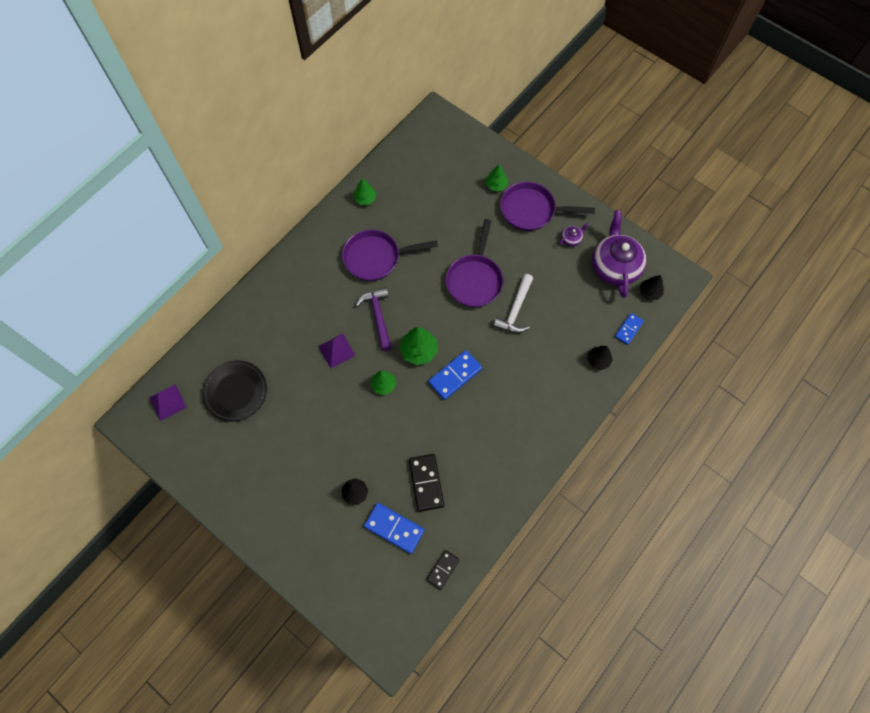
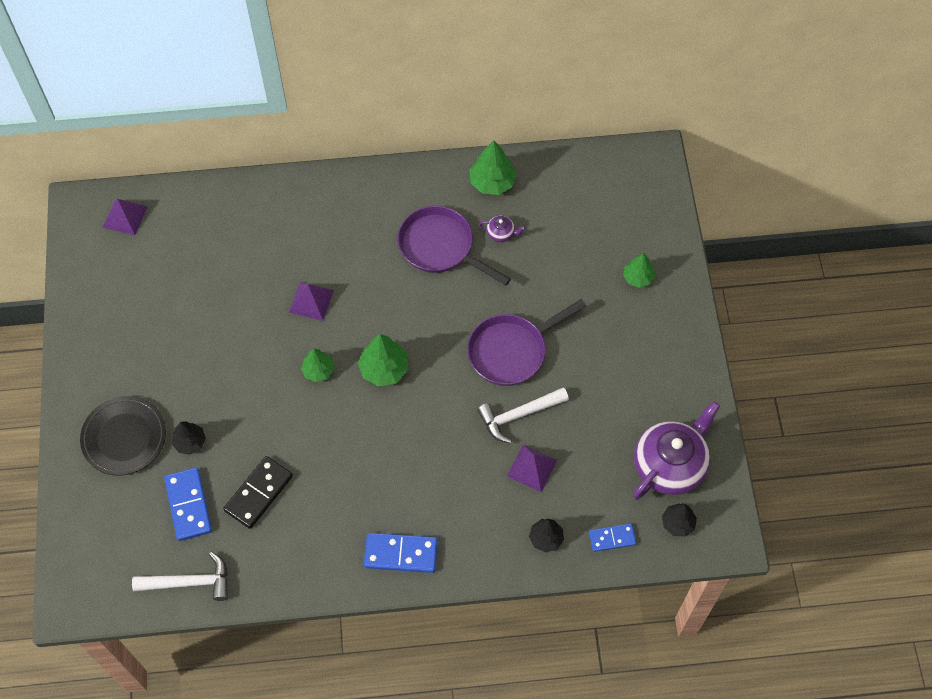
camera: 45 degrees right, 5 degrees down
black plate [202,360,267,422] -> black plate moved to [80,396,166,476]
green tree [354,178,376,205] -> green tree [469,140,517,195], size x1.53
purple hammer [356,287,392,351] -> none
black domino [426,550,460,590] -> white hammer [132,552,228,601]
blue domino [428,350,482,400] -> blue domino moved to [364,533,438,573]
purple pan [500,182,595,231] -> none
purple teapot [559,223,589,246] -> purple teapot moved to [479,215,526,242]
none -> purple pyramid [507,445,557,492]

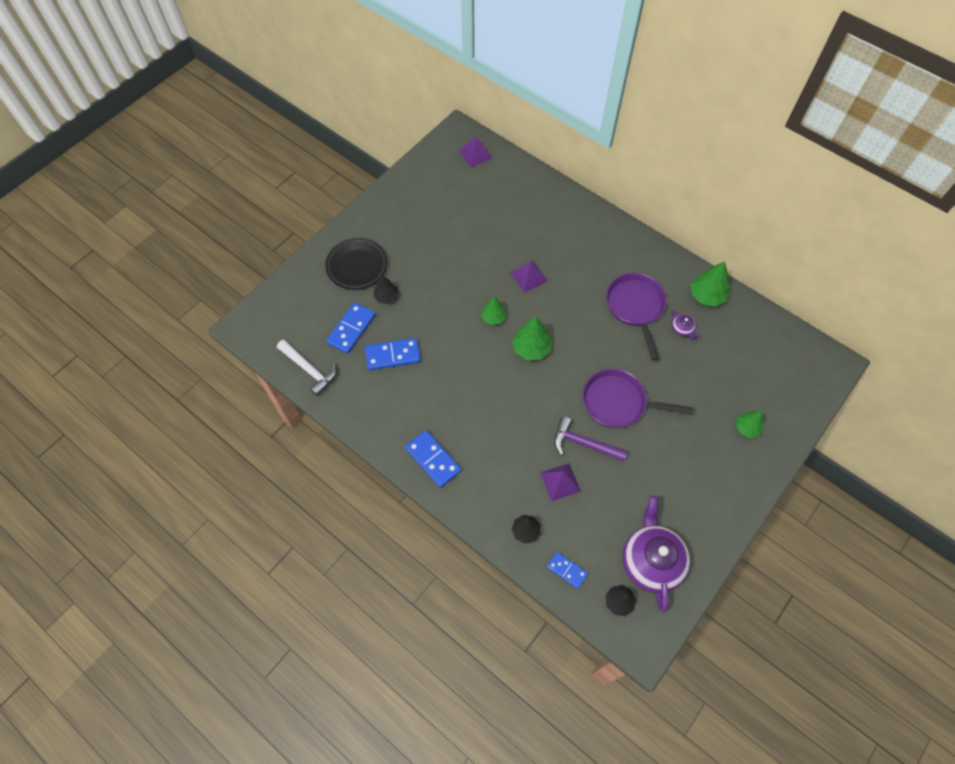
camera: 45 degrees right, 0 degrees up
black domino [223,456,293,529] -> blue domino [365,338,421,370]
white hammer [477,387,569,444] -> purple hammer [554,416,628,462]
purple teapot [633,401,720,500] -> purple teapot turned 90 degrees counterclockwise [623,496,690,612]

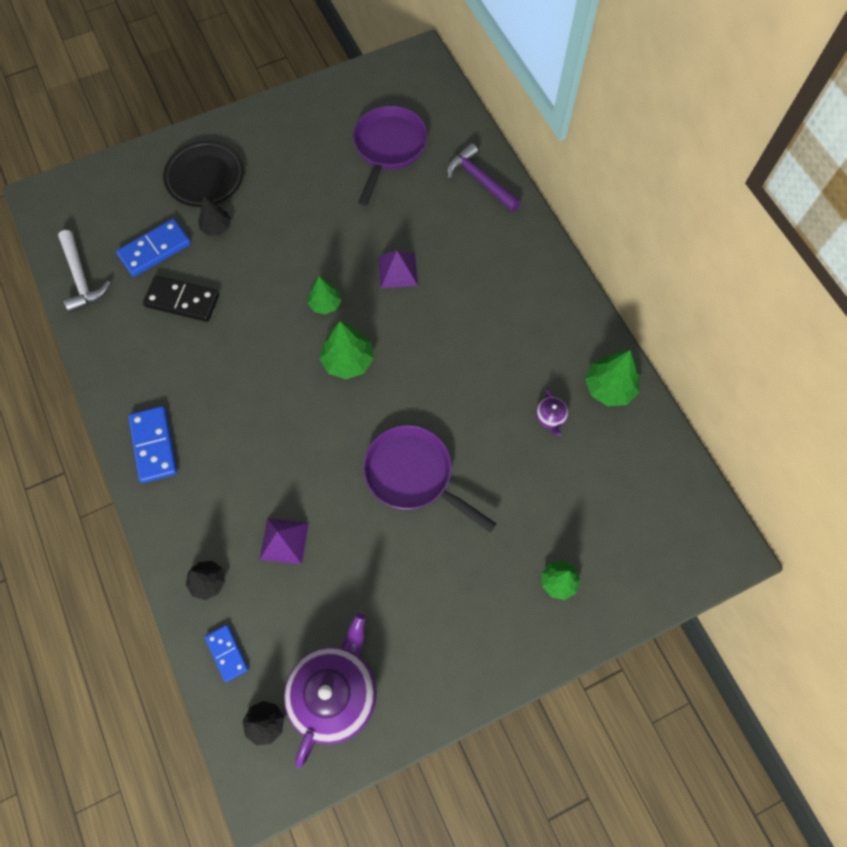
camera: 25 degrees right, 5 degrees up
blue domino [365,338,421,370] -> black domino [143,276,219,322]
purple pyramid [459,136,493,167] -> none
purple hammer [554,416,628,462] -> purple hammer moved to [447,143,521,212]
purple pan [606,273,667,360] -> purple pan moved to [353,106,428,206]

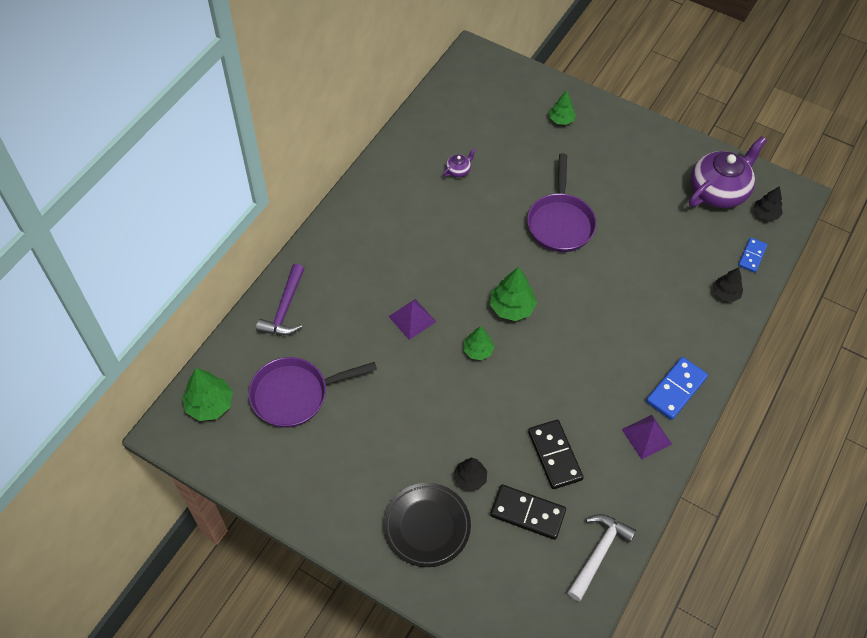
camera: 125 degrees left, 10 degrees down
blue domino [116,219,191,277] -> black domino [490,485,566,540]
purple pyramid [260,518,309,564] -> purple pyramid moved to [622,415,672,460]
purple teapot [284,613,377,768] -> purple teapot turned 150 degrees clockwise [689,136,767,208]
green tree [585,350,640,406] -> green tree moved to [182,368,233,421]

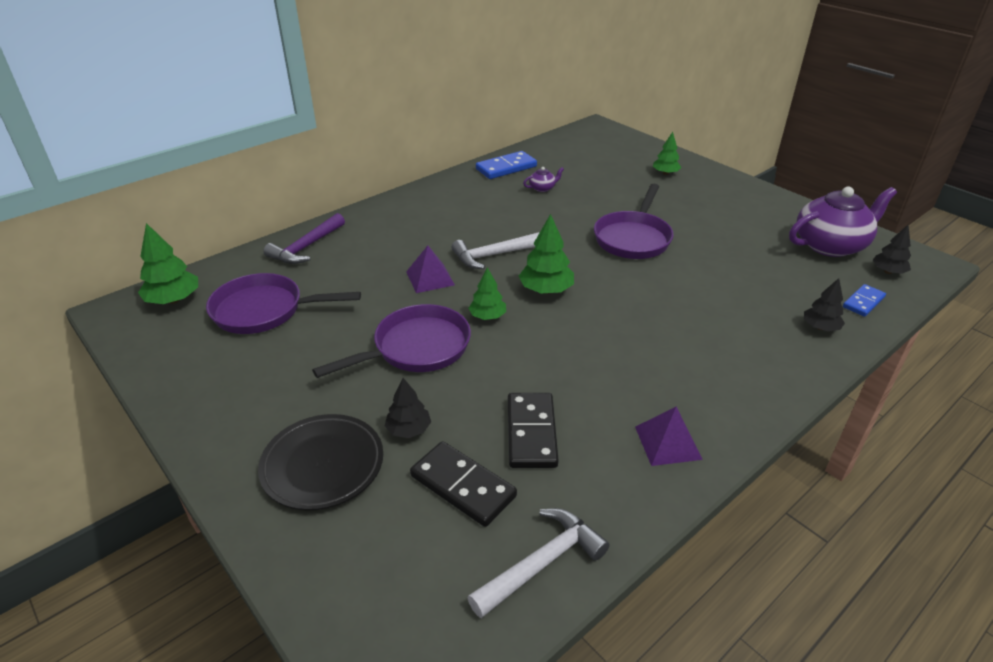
camera: 20 degrees right, 20 degrees down
blue domino [646,357,708,420] -> blue domino moved to [476,151,537,179]
none -> purple pan [312,304,471,378]
none -> white hammer [451,232,540,269]

